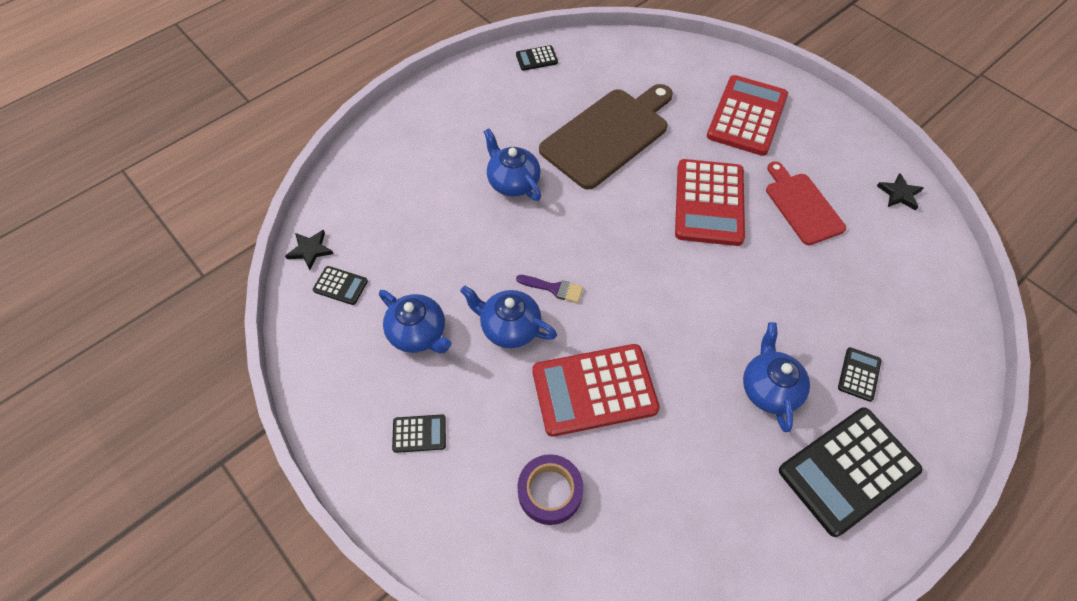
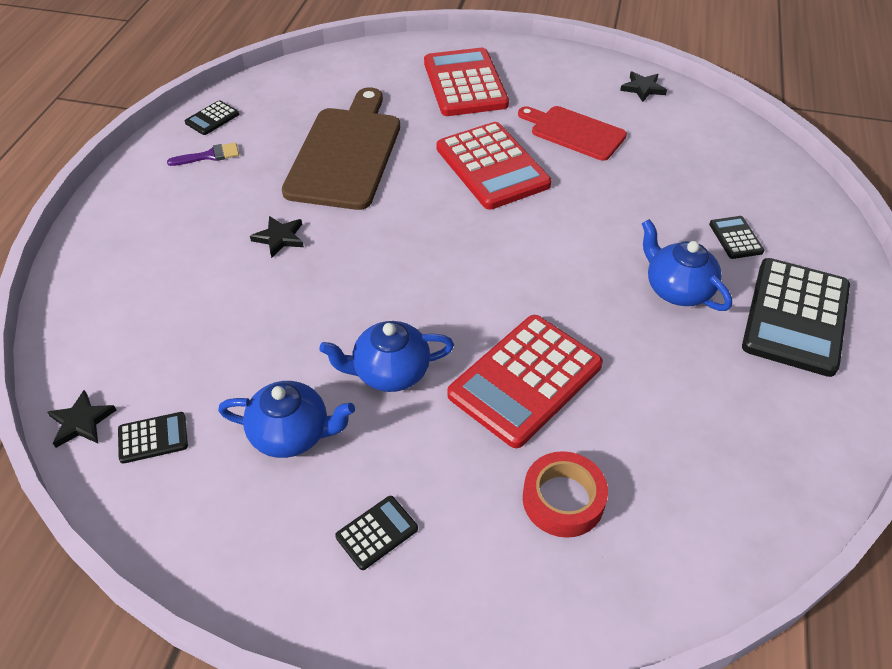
camera: 35 degrees left, 10 degrees down
blue teapot [483,128,541,201] -> black star [250,216,304,258]
purple brush [516,275,583,303] -> purple brush moved to [167,143,239,166]
purple tape [517,454,583,525] -> red tape [523,451,608,538]

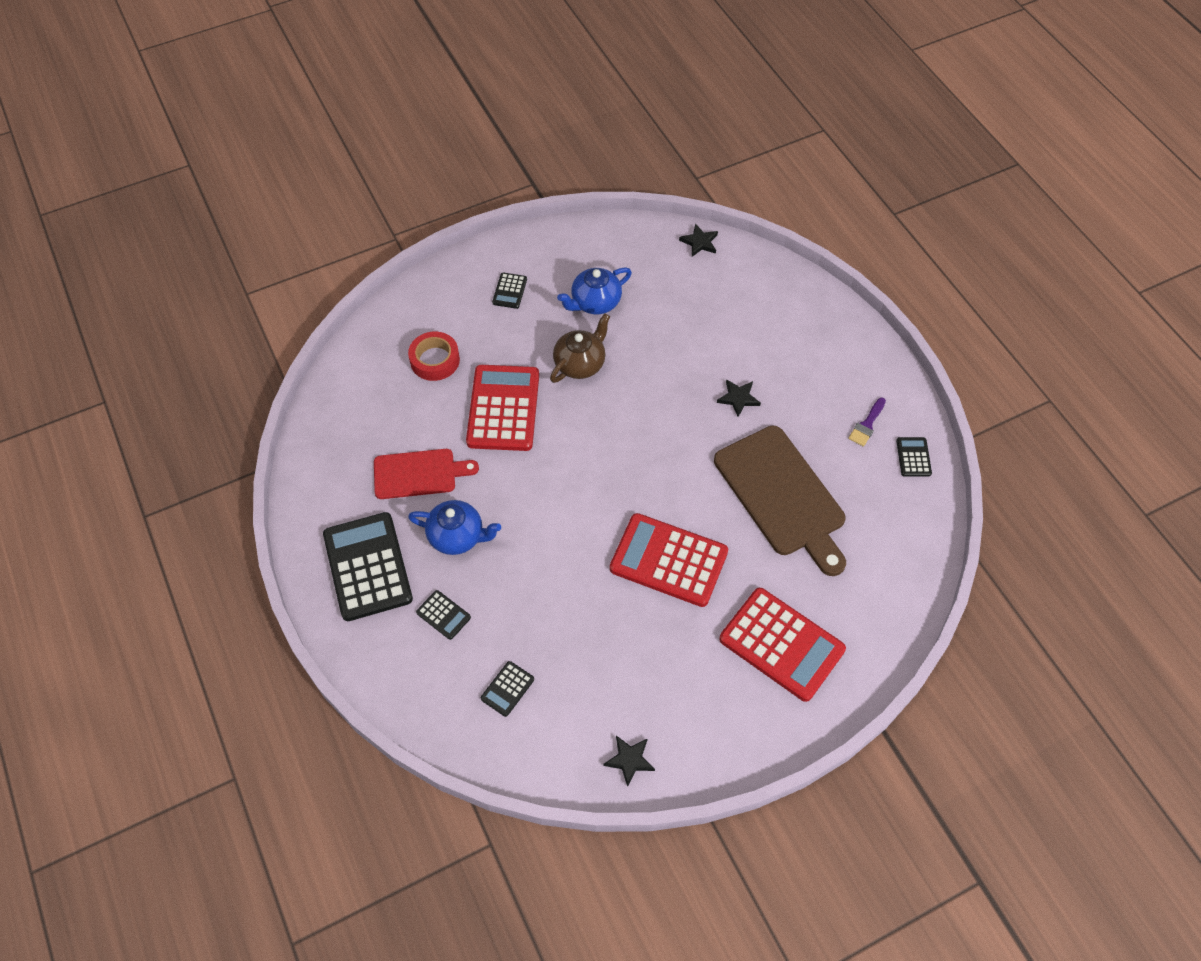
camera: 140 degrees right, 10 degrees up
black calculator [118,412,188,464] -> black calculator moved to [481,661,534,717]
blue teapot [319,321,454,392] -> brown teapot [550,313,610,383]
red cutting board [518,106,627,161] -> red cutting board moved to [374,449,479,499]

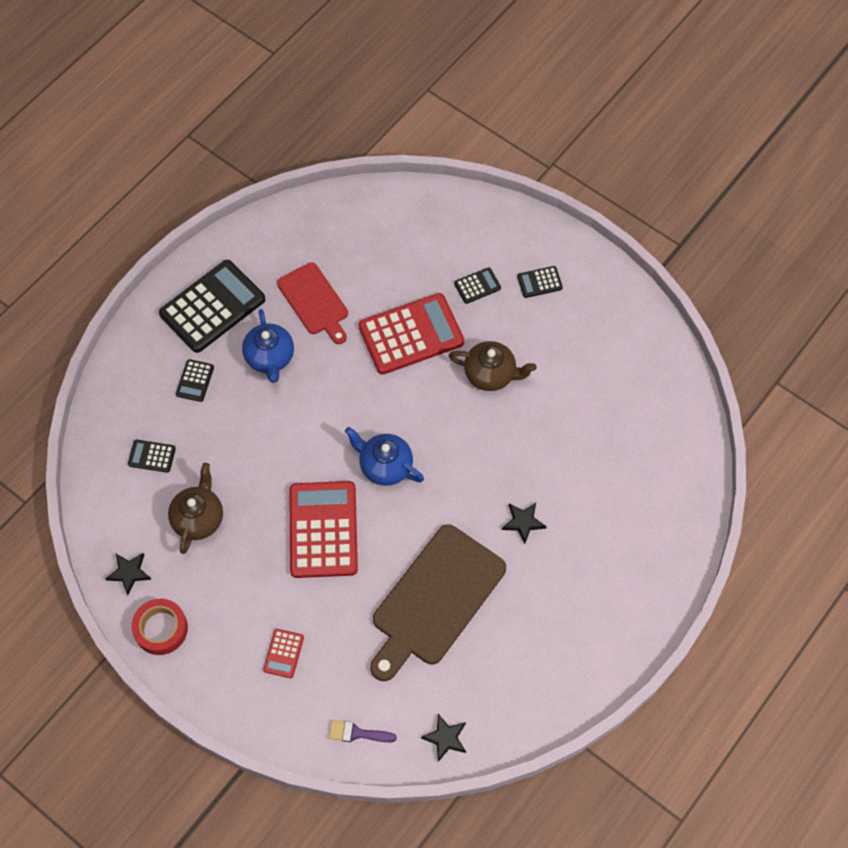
camera: 65 degrees right, 5 degrees up
red tape [408,332,460,381] -> red tape moved to [132,599,188,655]
blue teapot [557,267,632,314] -> blue teapot moved to [345,427,424,486]
black star [679,223,718,257] -> black star moved to [421,714,466,762]
red calculator [719,588,846,702] -> red calculator [263,629,304,678], size x0.45
purple brush [848,398,886,447] -> purple brush moved to [329,720,397,742]
black calculator [896,437,932,476] -> black calculator moved to [454,267,501,304]
none -> brown teapot [168,463,223,554]

